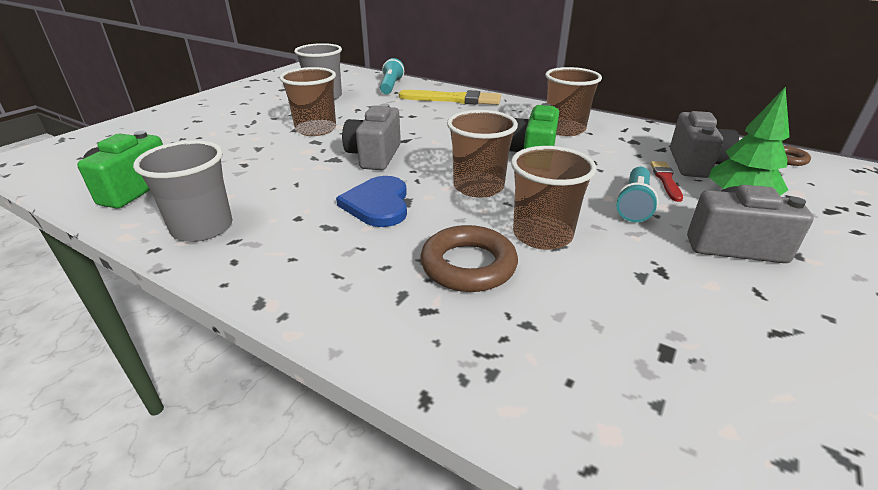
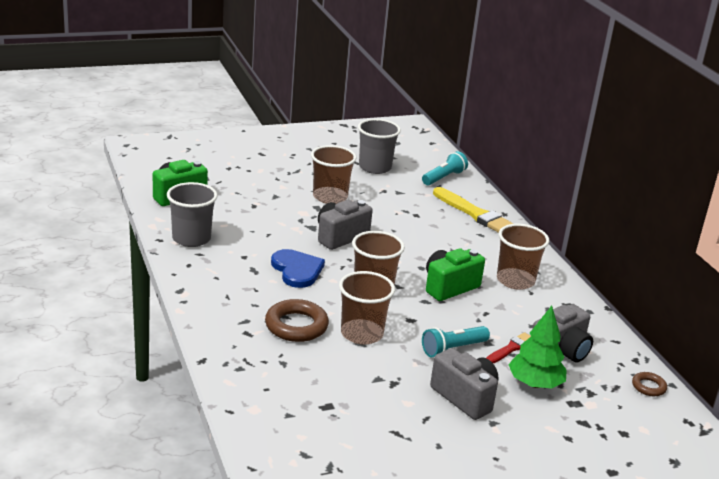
camera: 35 degrees right, 5 degrees down
blue heart [336,176,407,227] -> blue heart turned 120 degrees clockwise [271,249,325,288]

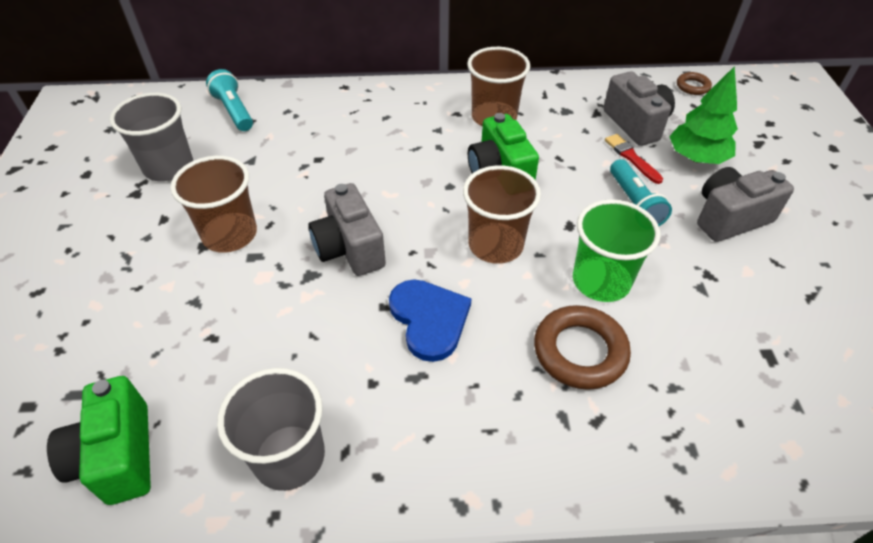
camera: 70 degrees left, 20 degrees up
blue heart [271,249,325,288] -> blue heart turned 75 degrees clockwise [389,280,471,362]
brown cup [339,271,395,345] -> green cup [573,199,661,302]
yellow brush [433,187,514,233] -> none

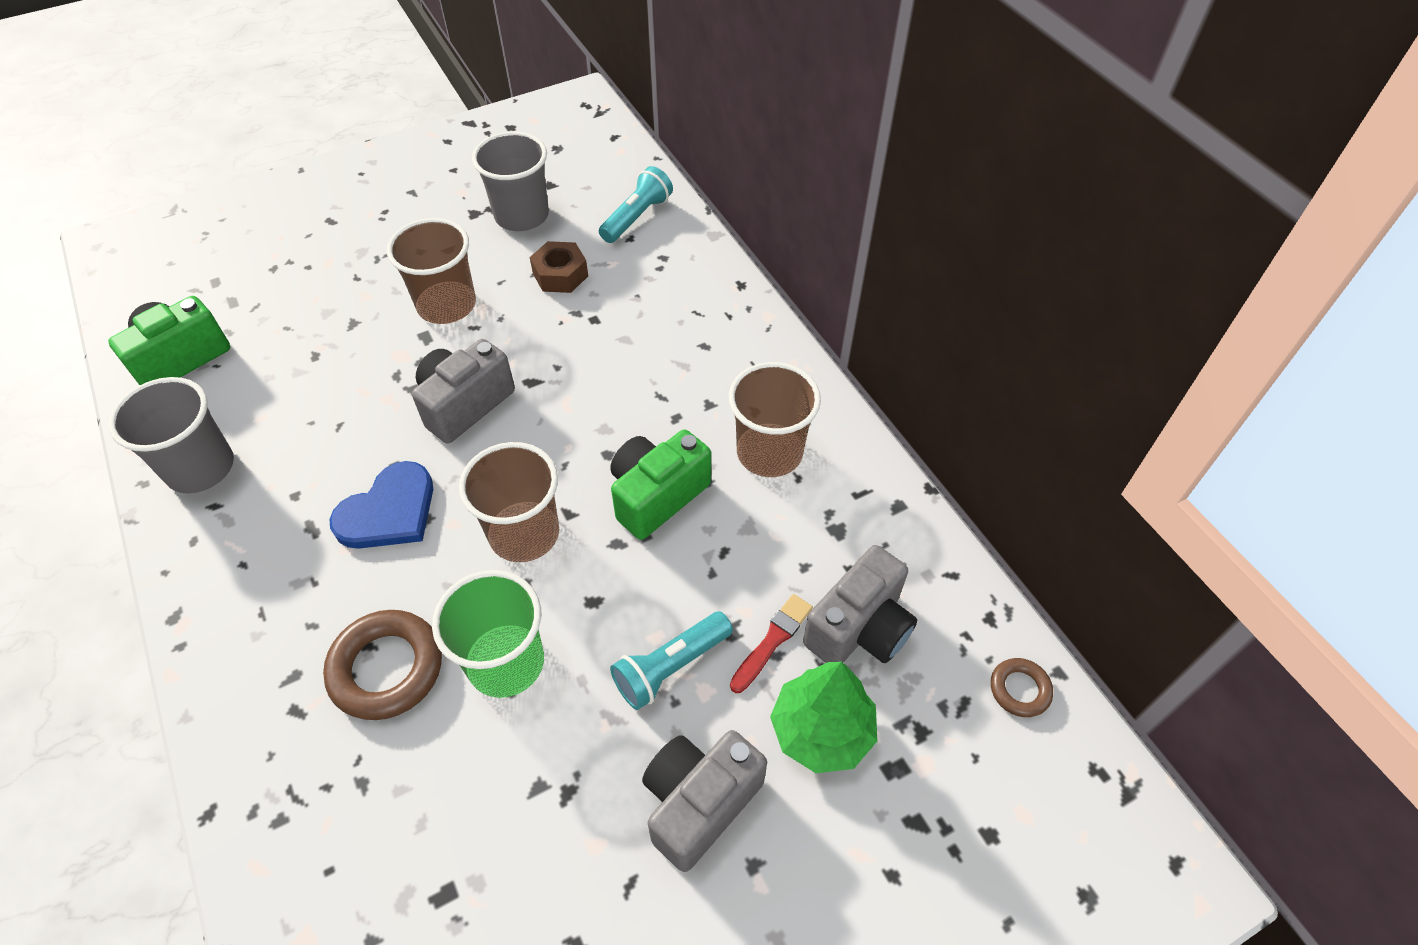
camera: 65 degrees right, 5 degrees up
grey camera [697,167,794,242] -> grey camera turned 90 degrees counterclockwise [642,730,767,872]
none -> brown nut [530,241,588,293]

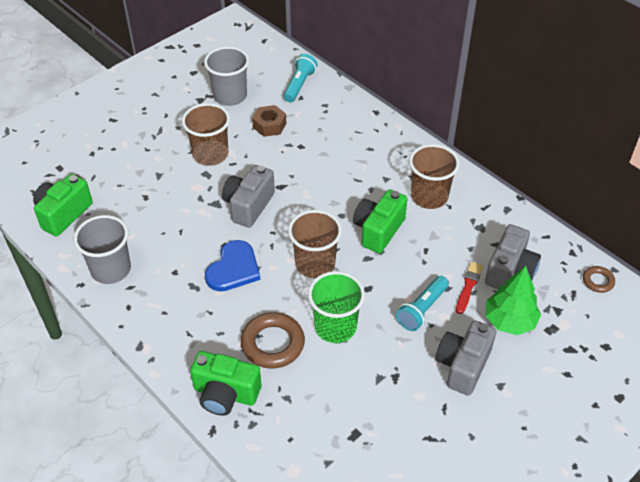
camera: 15 degrees left, 5 degrees down
none -> green camera [190,351,261,416]

